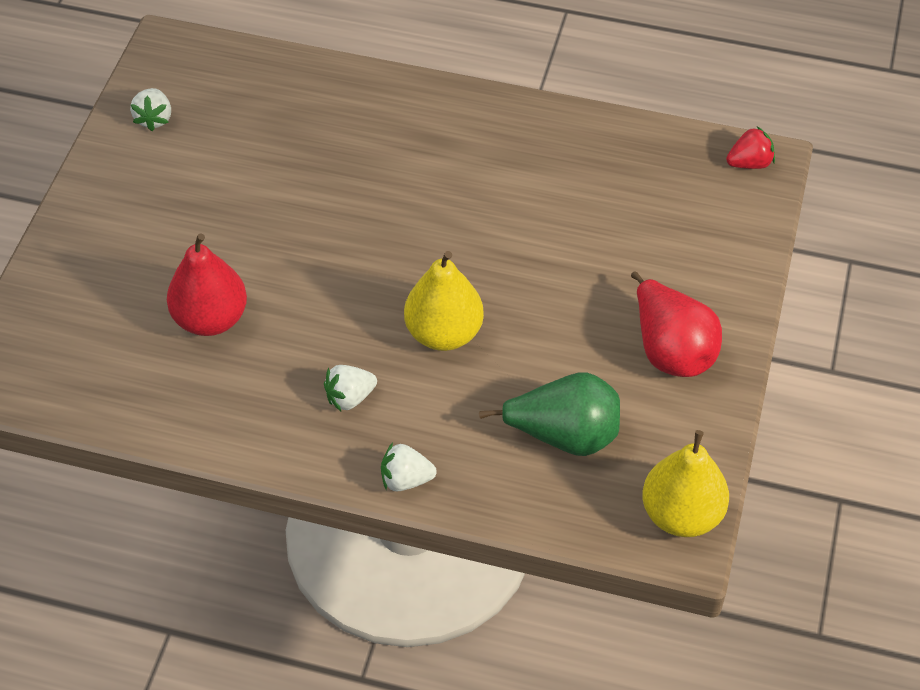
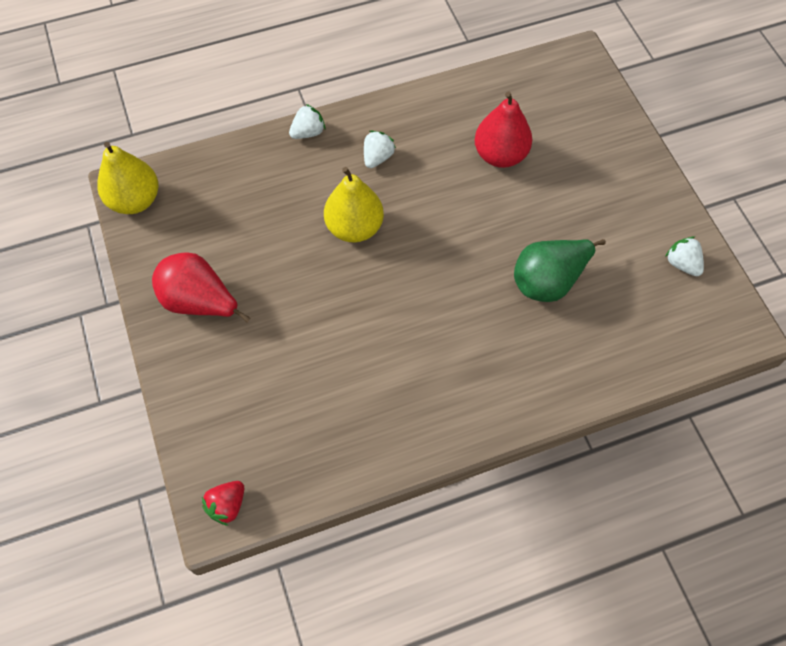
camera: 145 degrees right, 10 degrees up
green pear [479,372,620,456] -> green pear moved to [514,239,606,302]

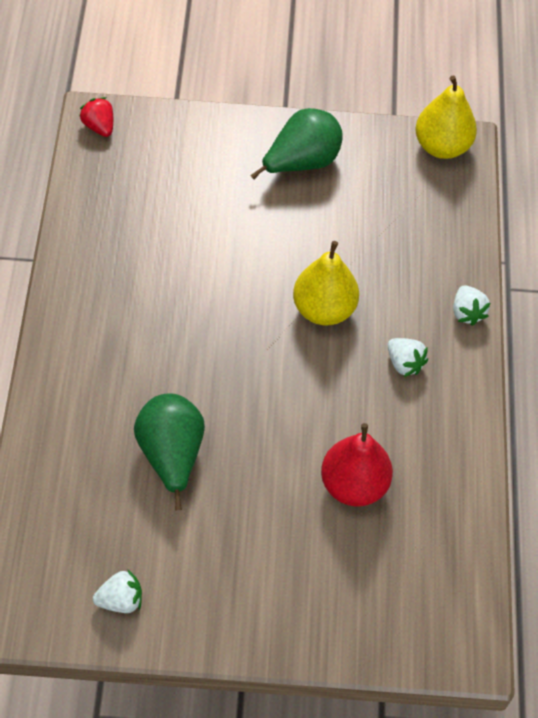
camera: 110 degrees right, 5 degrees down
red pear [152,252,251,322] -> green pear [250,108,343,180]

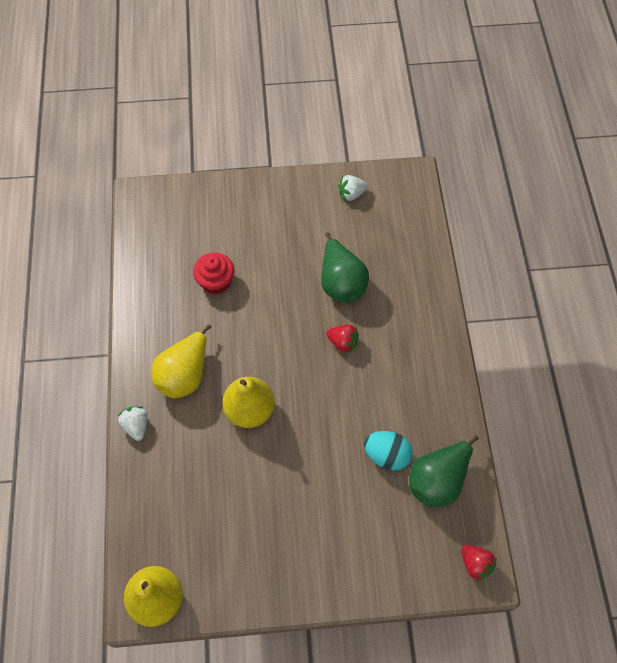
camera: 175 degrees right, 5 degrees up
green pear [250,108,343,180] -> green pear moved to [409,435,479,507]
red pear [321,423,393,506] -> red cupcake [193,253,235,294]
white strawberry [388,338,428,377] -> yellow pear [152,324,211,398]
none -> red strawberry [326,325,359,353]
none -> turquoise egg [364,431,413,470]

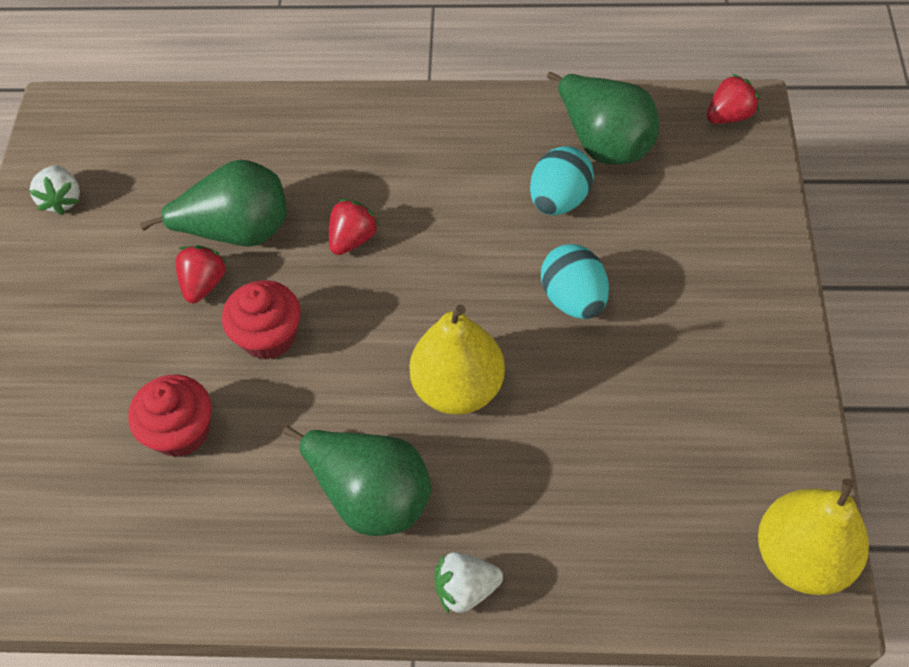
camera: 80 degrees left, 5 degrees down
yellow pear [152,324,211,398] -> green pear [283,426,431,536]
none -> red strawberry [175,246,228,303]
none -> red cupcake [222,280,301,360]
none -> turquoise egg [541,244,609,319]

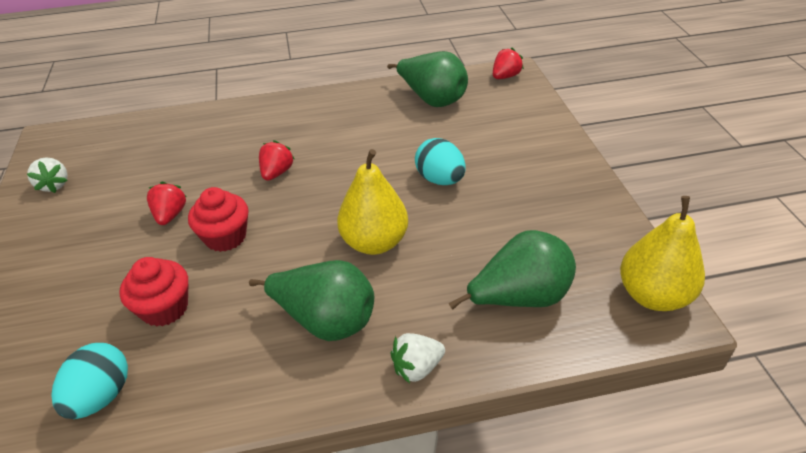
camera: 15 degrees left, 15 degrees down
green pear [140,159,287,246] -> green pear moved to [449,230,576,309]
turquoise egg [530,146,594,215] -> turquoise egg moved to [51,343,128,419]

